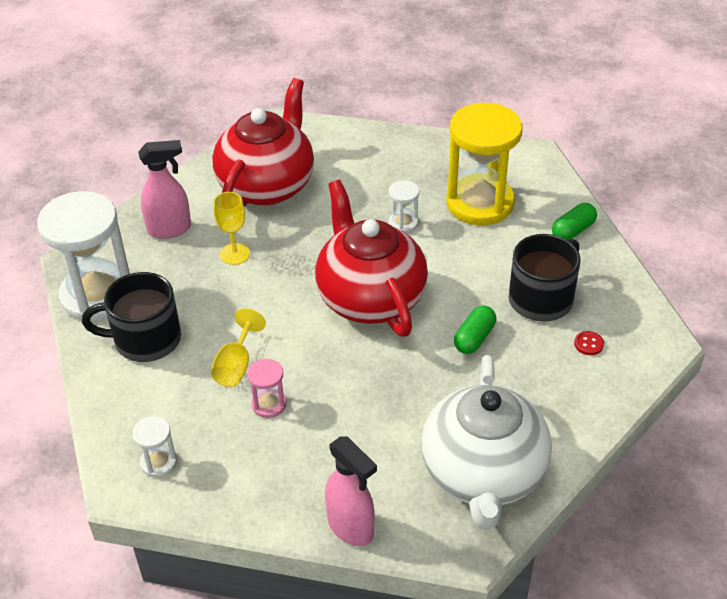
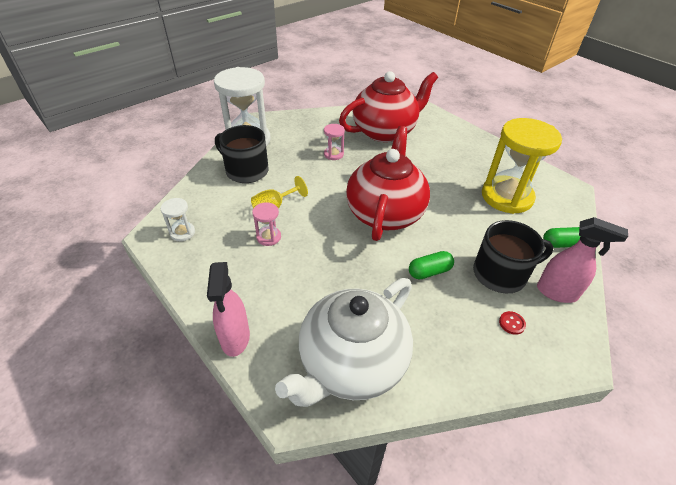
camera: 35 degrees right, 0 degrees up
pink spray bottle [138,140,191,239] -> pink spray bottle moved to [537,217,628,303]
yellow goblet [213,192,250,265] -> pink hourglass [324,124,345,160]
white hourglass [389,180,419,233] -> none

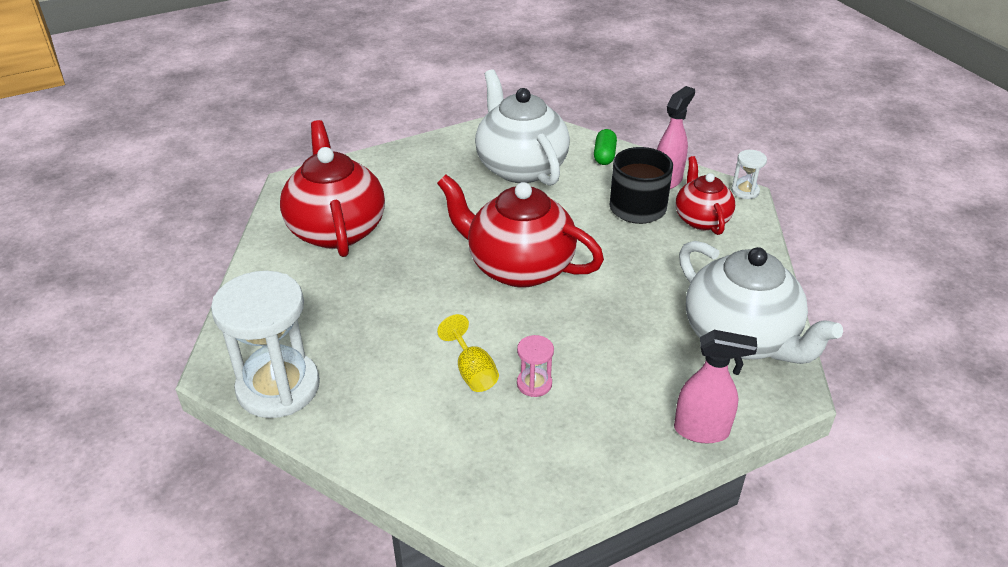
camera: 75 degrees left, 5 degrees down
white hourglass [161,198,195,241] -> white hourglass moved to [731,150,767,199]
black mug [215,125,269,183] -> none
pink hourglass [324,124,345,160] -> none
green capsule [409,251,454,279] -> none
yellow hourglass [482,118,562,214] -> white teapot [475,69,570,186]
red button [499,311,526,335] -> red teapot [676,156,735,235]

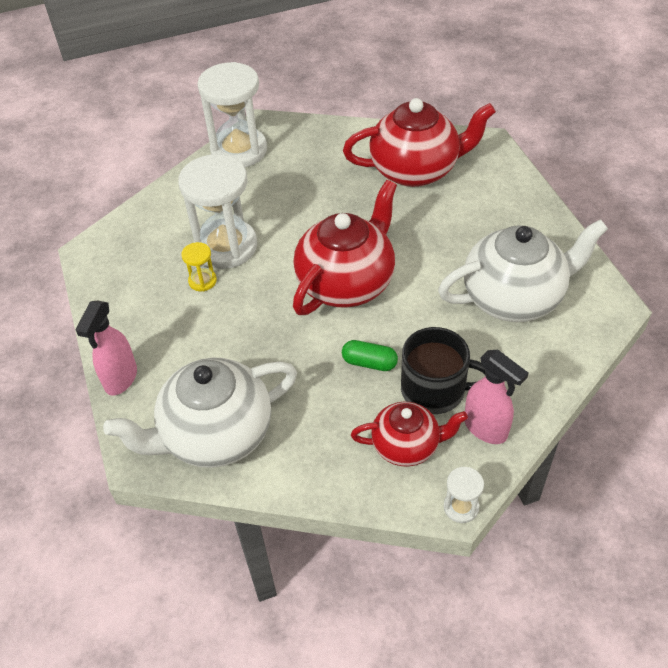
camera: 100 degrees right, 10 degrees up
yellow goblet [437,314,499,392] -> white hourglass [178,154,257,269]
pink hourglass [517,335,554,397] -> yellow hourglass [181,242,217,291]
green capsule [594,129,617,165] -> green capsule moved to [342,340,398,371]

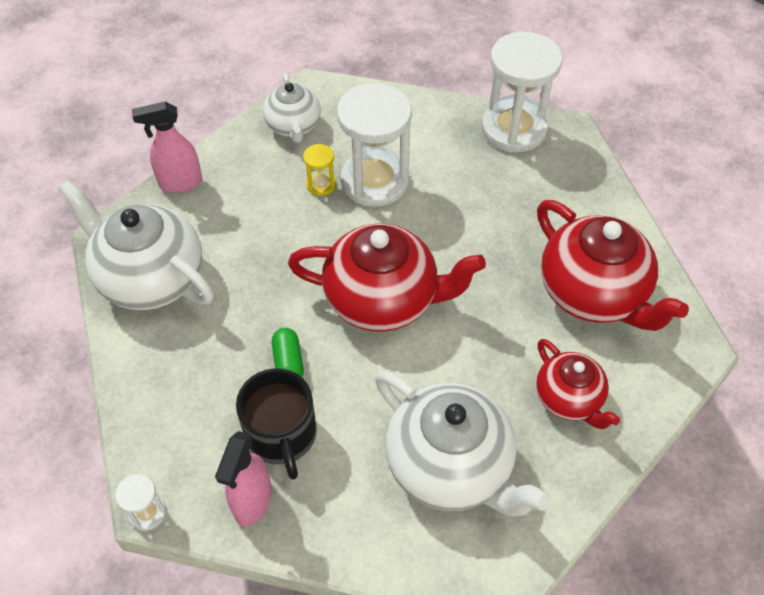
camera: 60 degrees right, 5 degrees up
red teapot [351,402,468,467] -> red teapot moved to [536,339,620,429]
none -> white teapot [263,73,321,143]

